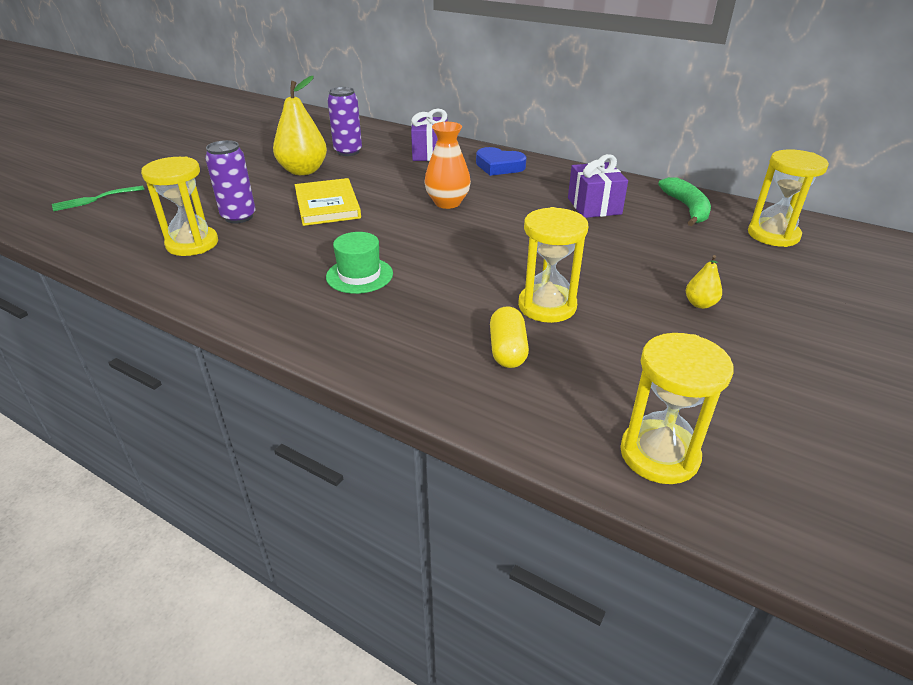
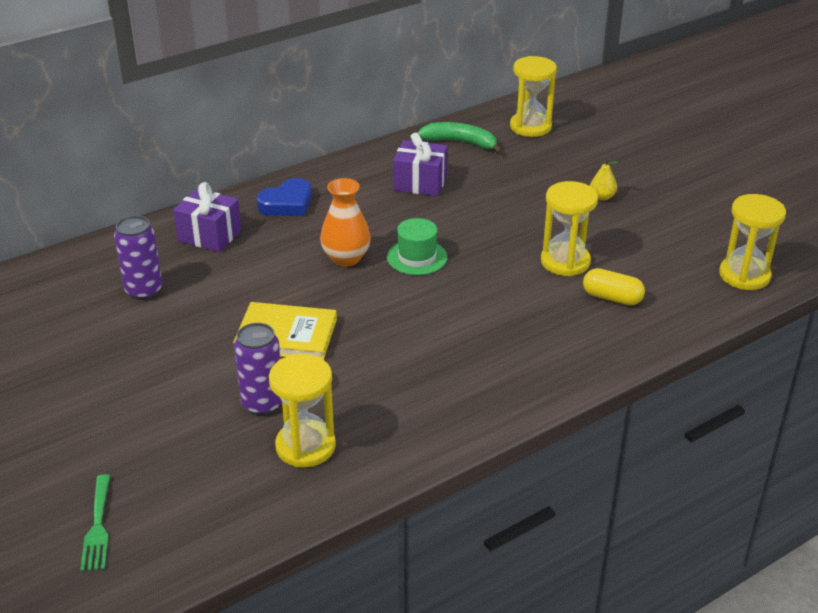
camera: 65 degrees left, 0 degrees up
yellow pear [273,76,327,175] -> none
green hat [326,232,393,294] -> green hat moved to [387,218,447,275]

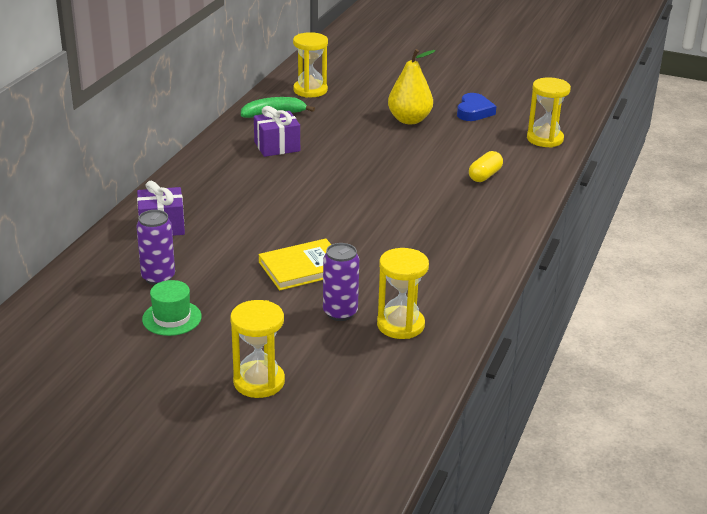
camera: 35 degrees left, 5 degrees down
green fork [80,474,110,571] -> none
blue heart [257,178,312,216] -> blue heart moved to [457,93,496,121]
orange vase [320,178,371,266] -> none
green hat [387,218,447,275] -> green hat moved to [142,280,202,336]
yellow hourglass [541,181,598,276] -> yellow hourglass moved to [230,300,285,398]
yellow capsule [583,268,645,305] -> yellow capsule turned 45 degrees counterclockwise [469,151,503,182]
yellow pear [590,158,618,200] -> yellow pear [388,49,436,124], size x2.15

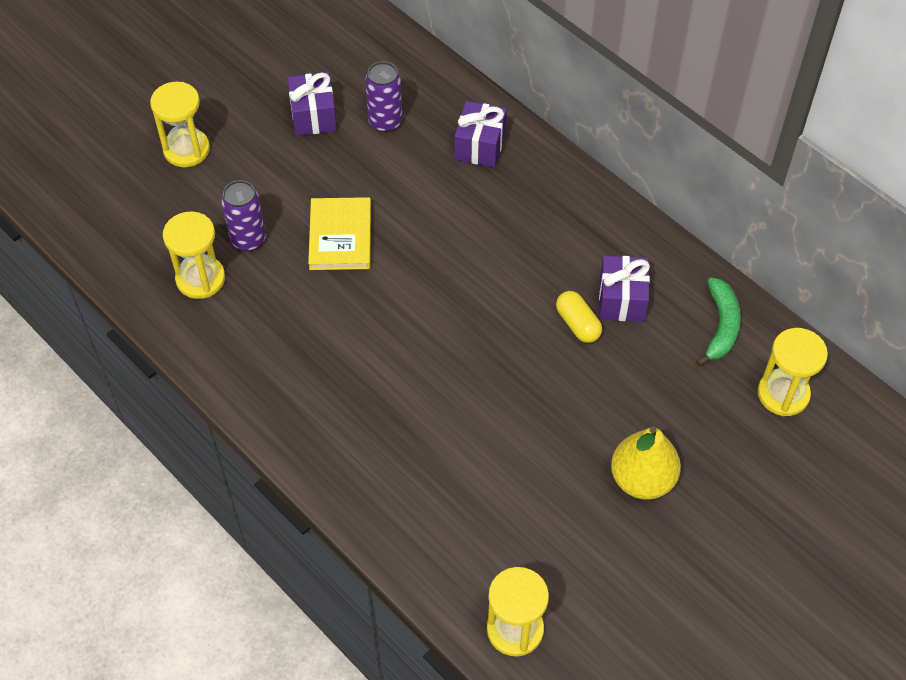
camera: 115 degrees right, 25 degrees up
green hat [142,280,202,336] -> purple gift [288,72,337,136]
blue heart [457,93,496,121] -> none
yellow capsule [469,151,503,182] -> yellow capsule moved to [556,291,602,343]

